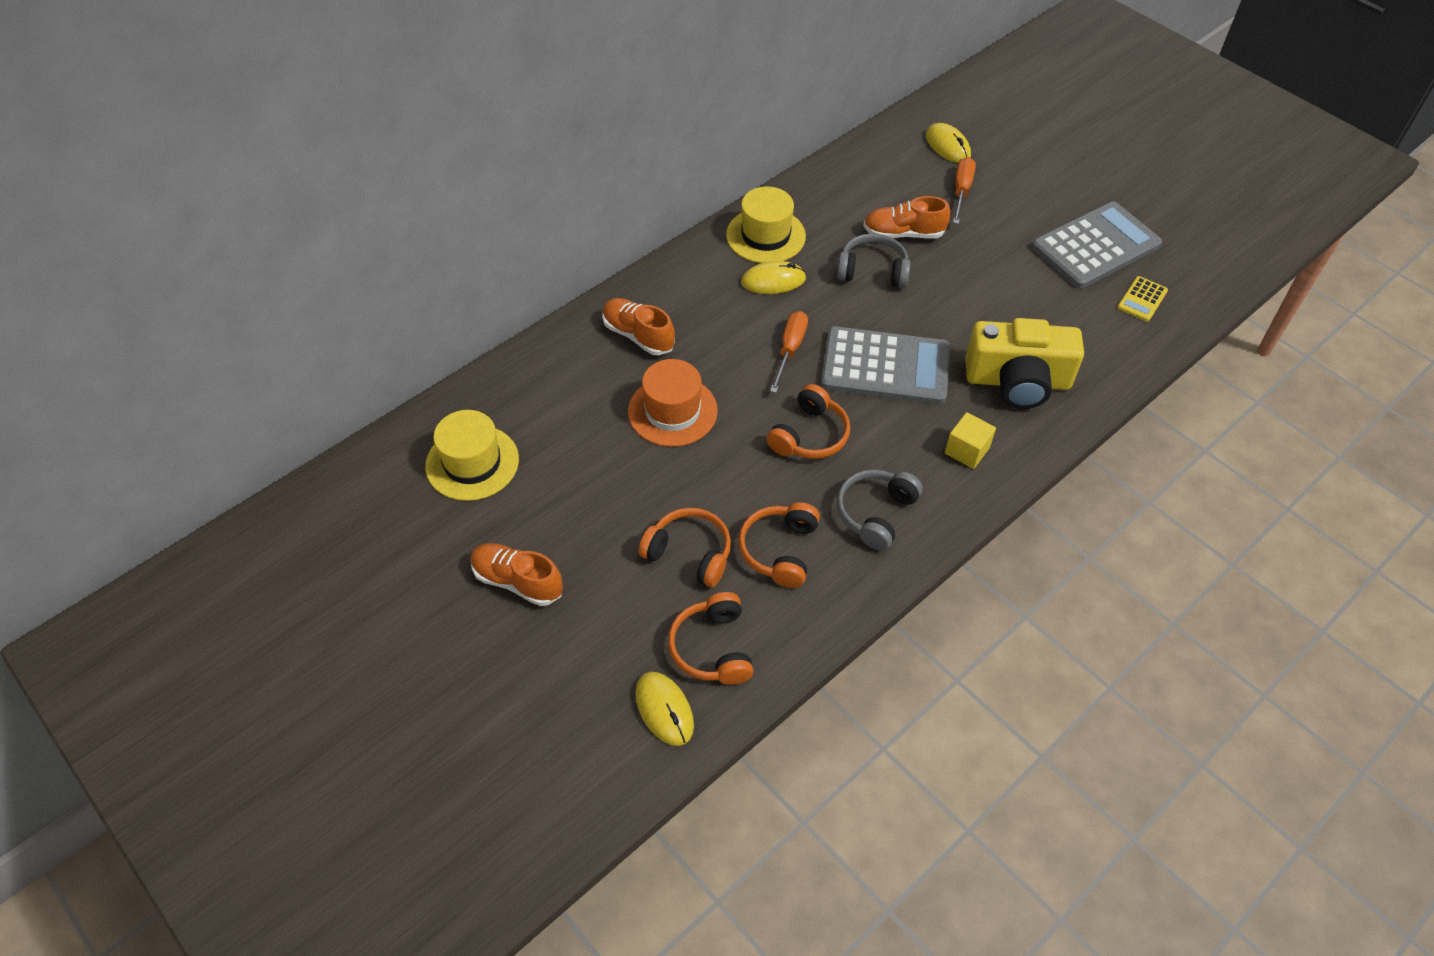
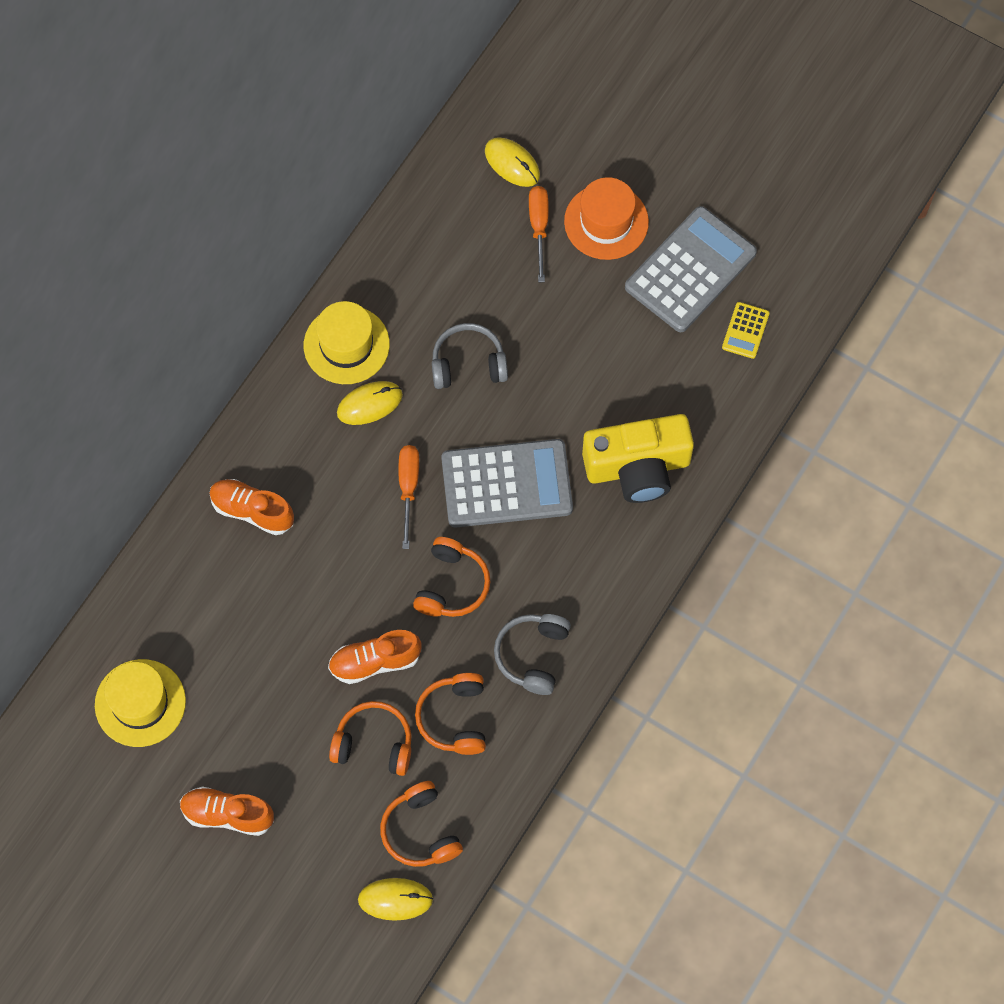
camera: 15 degrees left, 15 degrees up
orange hat [628,359,718,447] -> orange hat moved to [564,177,649,260]
yellow mouse [635,672,694,746] -> yellow mouse turned 45 degrees counterclockwise [358,878,433,921]
orange shoe [863,196,951,239] -> orange shoe moved to [328,630,421,684]
yellow cube [945,412,996,469] -> none

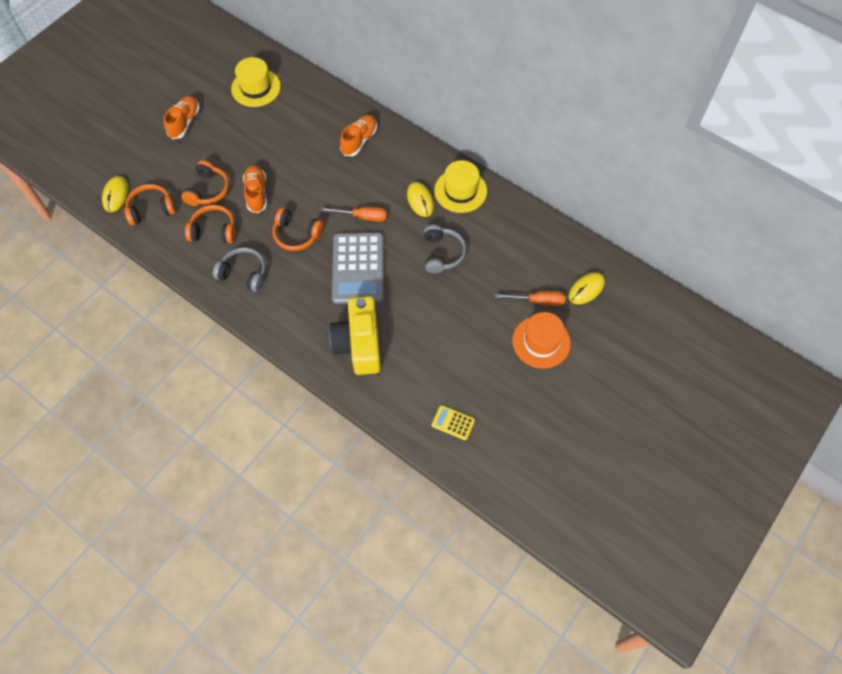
camera: 95 degrees right, 5 degrees down
grey calculator [625,206,757,332] -> none

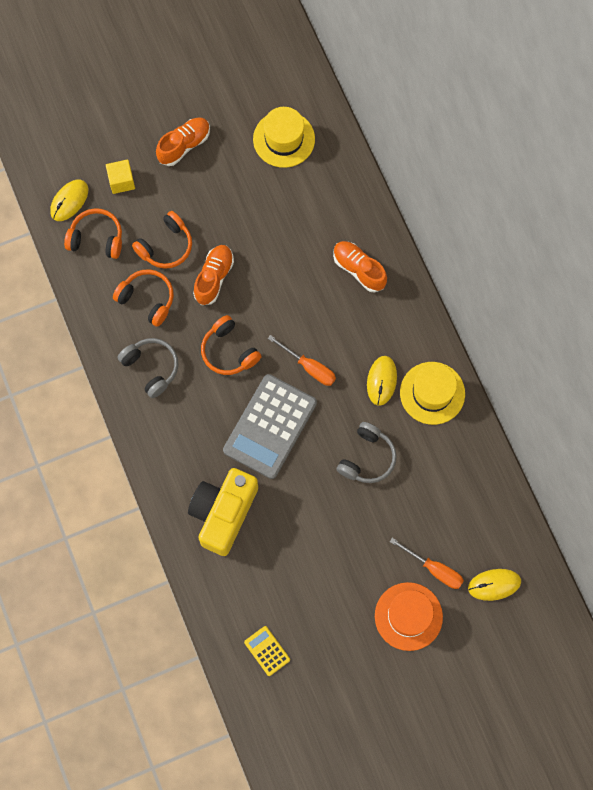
camera: 30 degrees right, 10 degrees up
orange shoe [340,115,377,156] -> orange shoe turned 105 degrees counterclockwise [333,241,387,293]
none -> yellow cube [106,159,135,194]

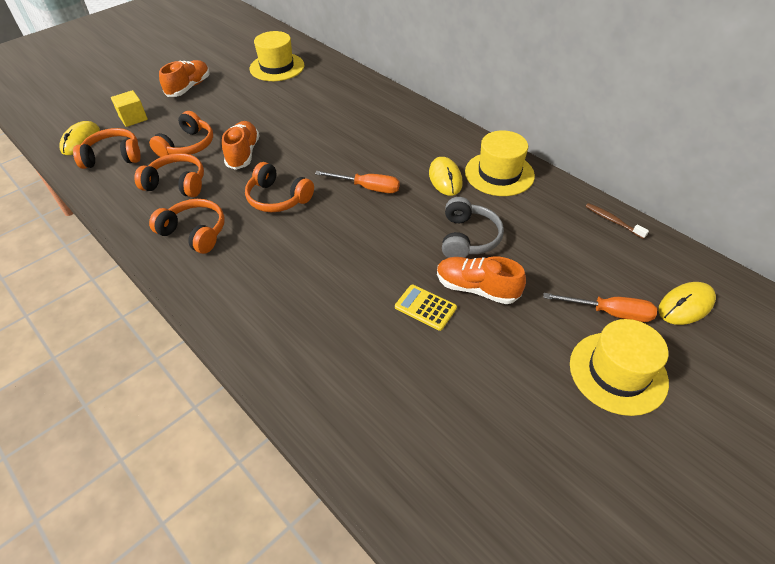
camera: 20 degrees left, 25 degrees down
grey headphones [118,338,178,398] -> orange headphones [149,199,225,254]
yellow camera [188,468,258,556] -> none
grey calculator [223,374,317,479] -> none
yellow calculator [244,626,290,676] -> yellow calculator moved to [395,284,457,331]
orange shoe [333,241,387,293] -> orange shoe moved to [437,256,526,304]
orange hat [375,582,443,651] -> yellow hat [570,319,669,416]
none -> brown toothbrush [585,203,649,239]

